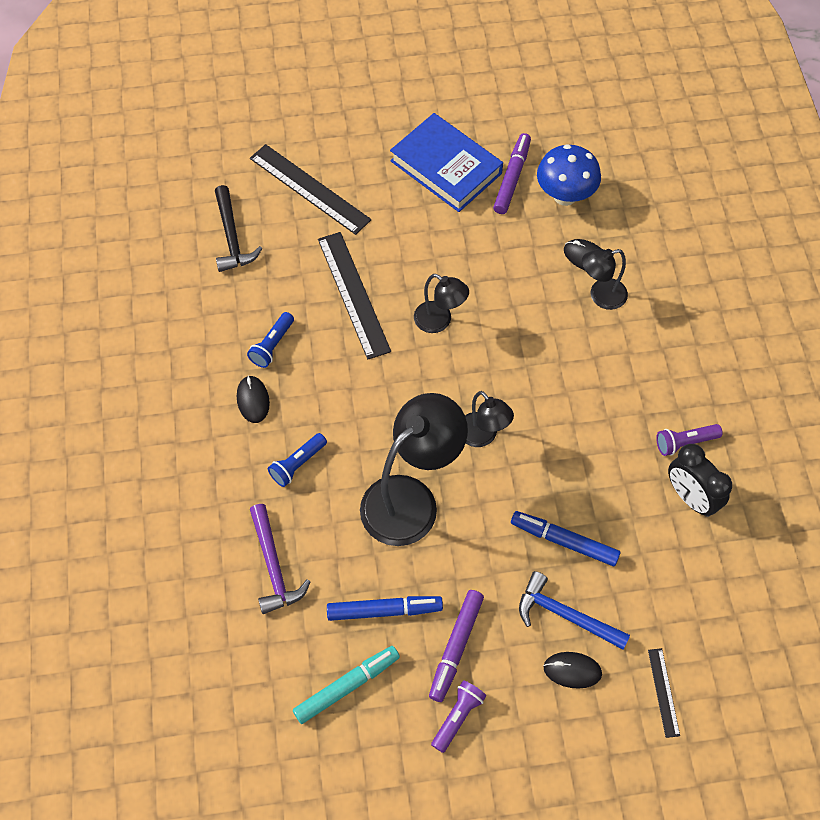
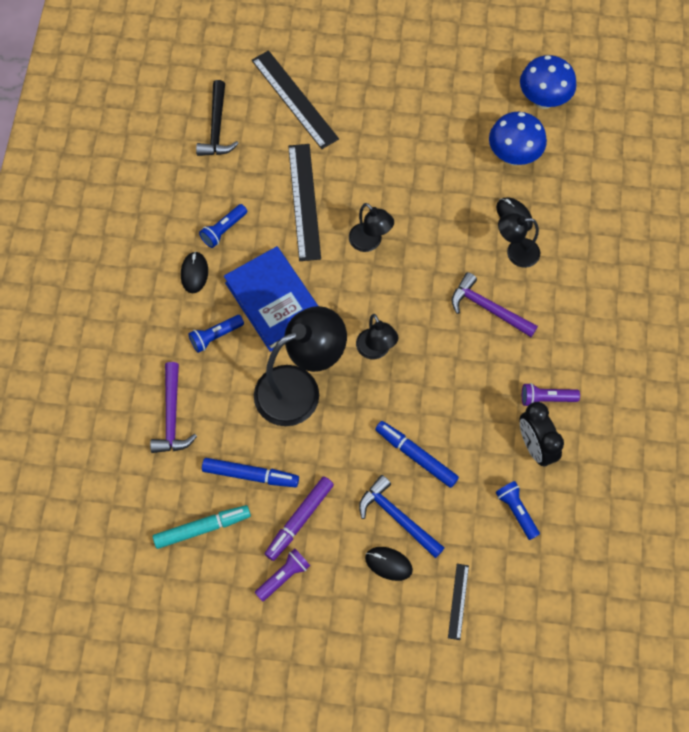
camera: 15 degrees right, 5 degrees up
blue book [390,113,503,212] -> blue book moved to [224,246,318,352]
purple marker [493,133,531,214] -> none
none -> purple hammer [452,272,538,337]
none -> blue flashlight [495,481,540,540]
none -> blue mushroom [520,55,577,109]

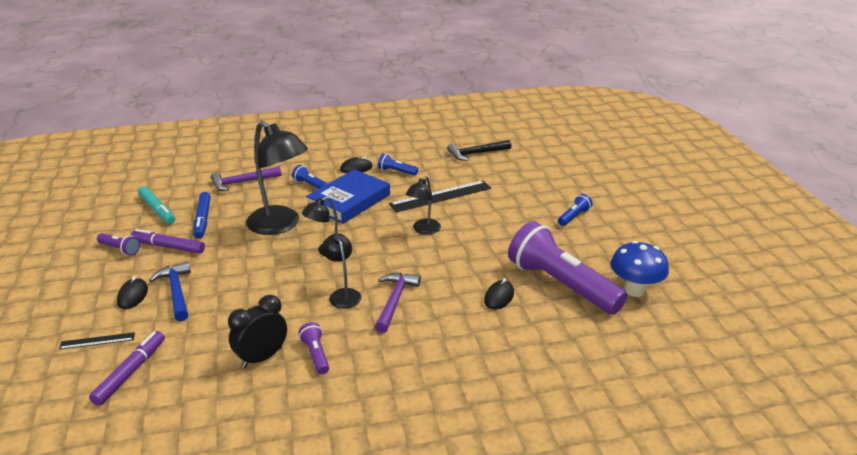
camera: 70 degrees right, 35 degrees down
black ruler [252,50,339,149] -> none
blue hammer [359,475,445,558] -> blue hammer turned 45 degrees counterclockwise [149,261,191,322]
blue marker [375,421,459,488] -> none
blue mushroom [489,112,547,165] -> purple flashlight [508,221,627,314]
blue flashlight [495,481,540,540] -> blue flashlight moved to [558,194,593,226]
black lamp [498,213,540,268] -> black lamp moved to [322,233,361,309]
none -> purple marker [89,331,165,406]

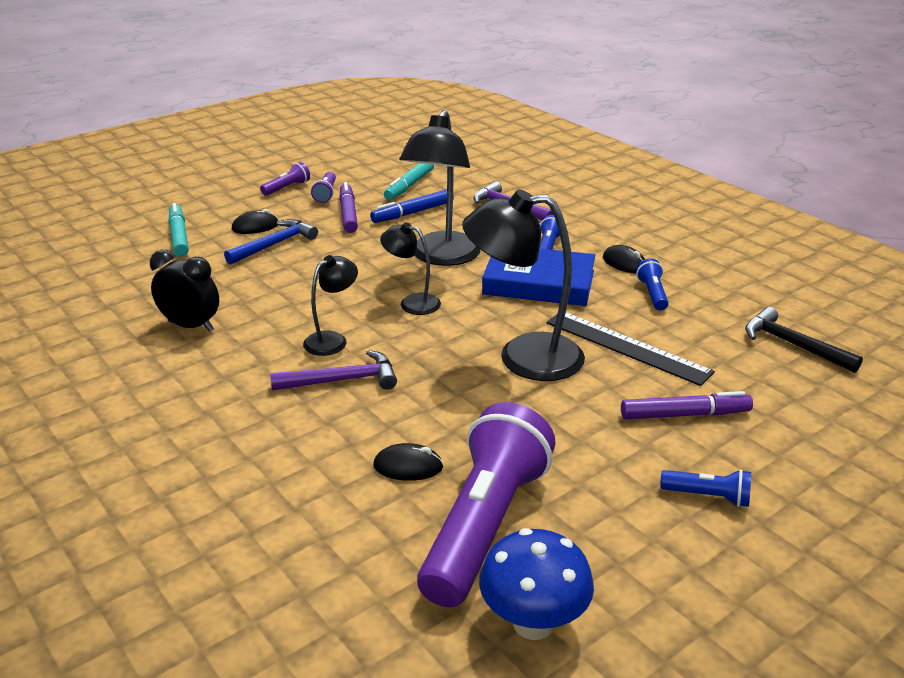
camera: 65 degrees right, 0 degrees up
black ruler [59,332,135,350] -> turquoise marker [169,203,189,257]
purple marker [89,331,165,406] -> purple marker moved to [621,391,753,419]
purple flashlight [299,322,329,374] -> purple flashlight moved to [260,162,310,196]
black lamp [406,176,441,235] -> black lamp [462,190,585,381], size x1.88

